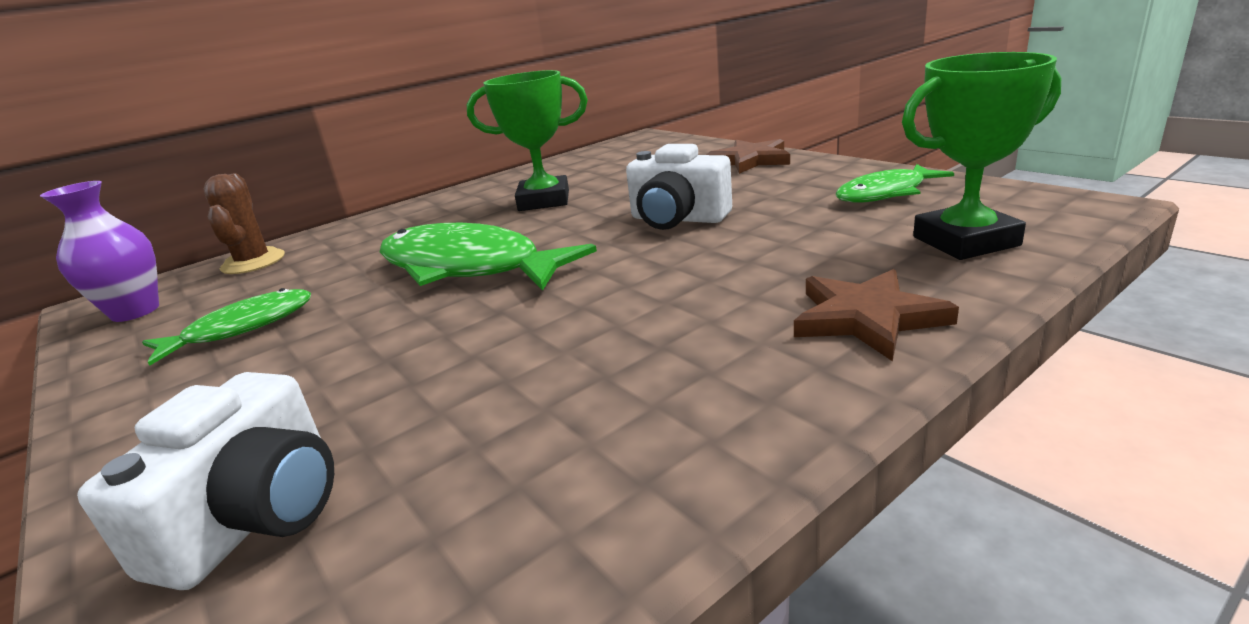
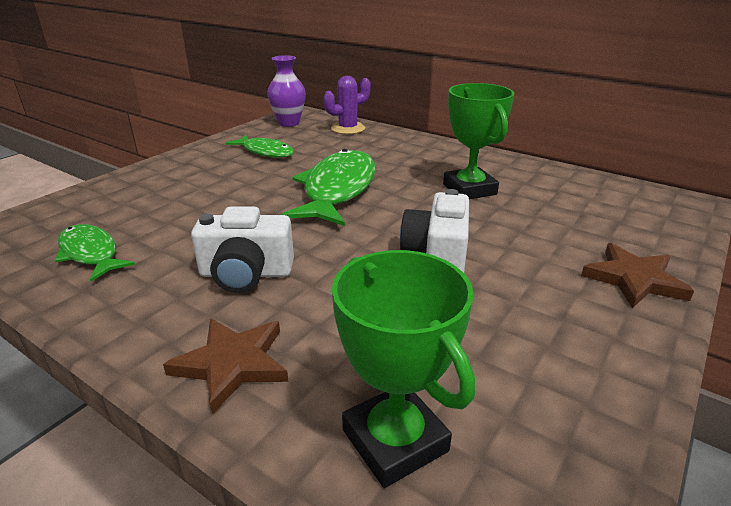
camera: 70 degrees right, 5 degrees up
white camera [77,372,334,590] -> white camera moved to [191,207,294,293]
brown cactus [204,173,285,274] -> purple cactus [323,76,371,134]
green fish [836,164,954,203] -> green fish moved to [54,224,135,281]

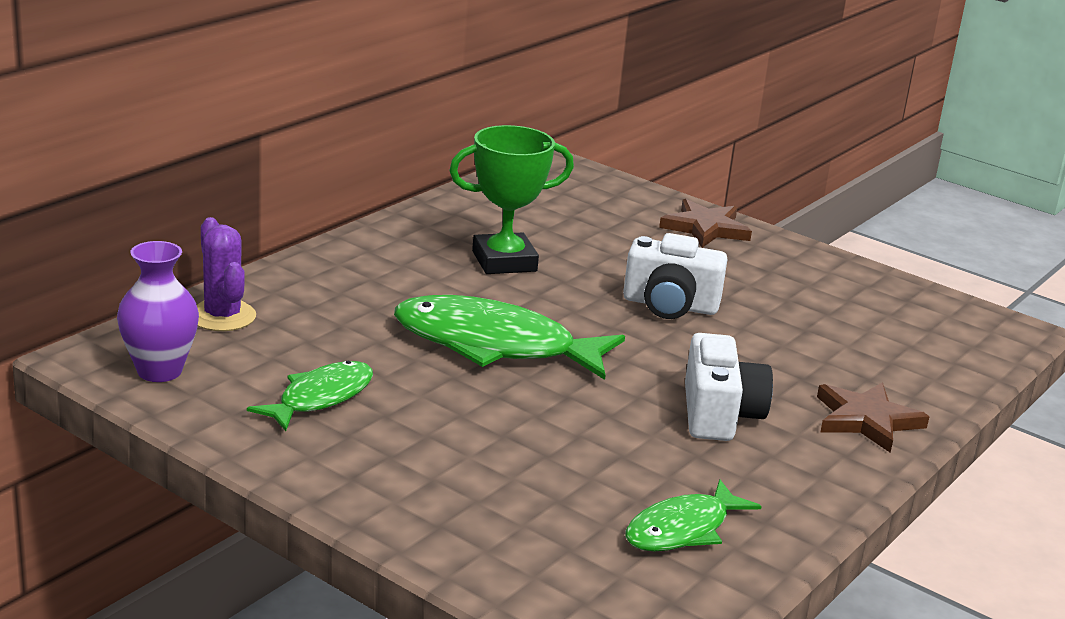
camera: 90 degrees left, 5 degrees down
green trophy [332,250,475,488] -> none

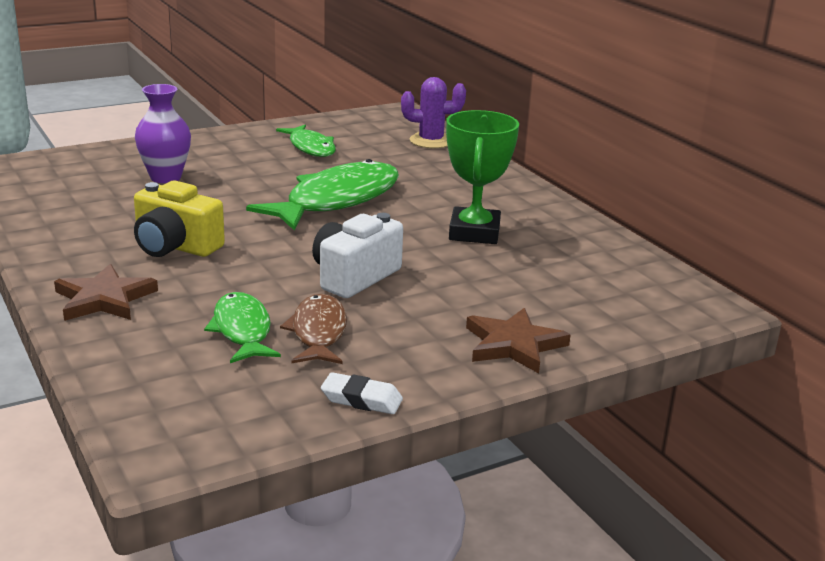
camera: 115 degrees right, 0 degrees up
purple vase [117,241,199,382] -> purple vase moved to [135,84,191,183]
green fish [626,479,762,551] -> green fish moved to [204,292,281,363]
white camera [685,333,773,441] -> yellow camera [134,181,225,257]
none -> brown fish [280,294,347,364]
none -> white eraser [321,372,403,414]

